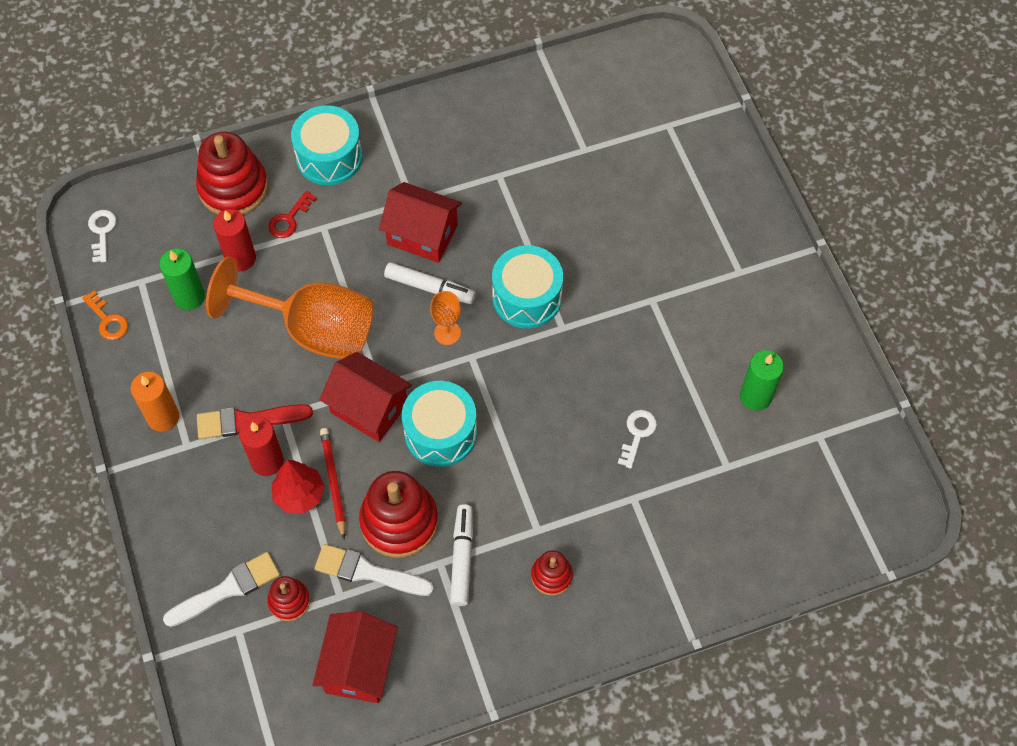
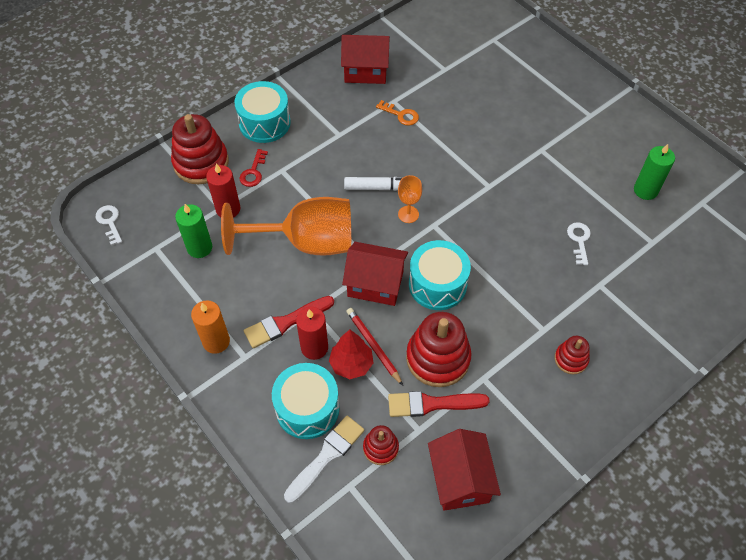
camera: 20 degrees left, 5 degrees down
orange key [82,291,128,340] -> orange key moved to [376,100,419,126]
white brush [314,544,434,596] -> red brush [388,391,490,417]
red house [379,182,462,263] -> red house moved to [341,35,390,84]
white marker [450,504,473,606] -> none
turquoise drum [492,245,563,328] -> turquoise drum moved to [272,363,340,439]

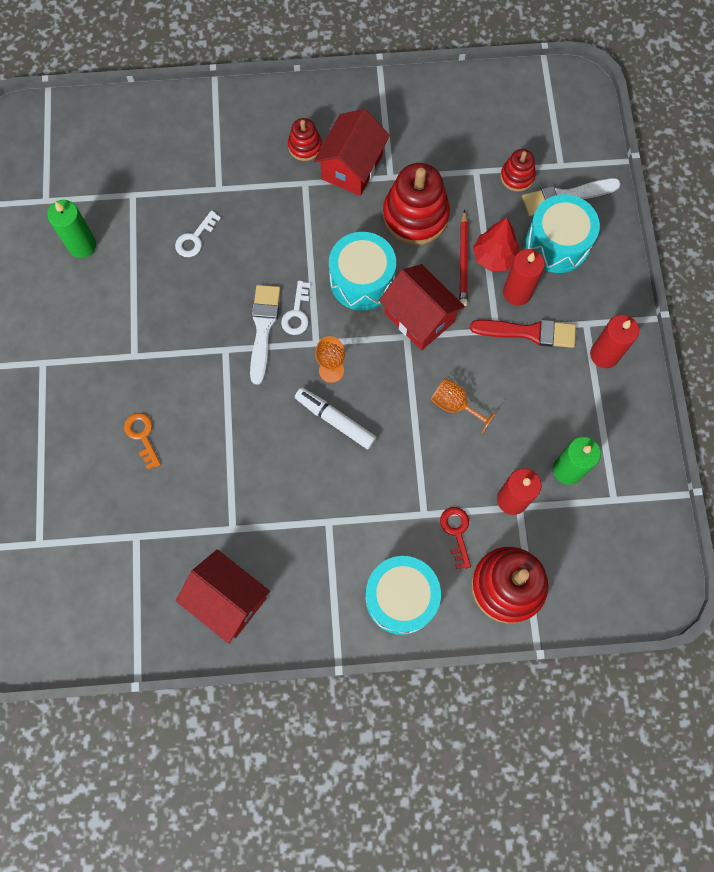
camera: 145 degrees left, 15 degrees up
white key [96,205,122,246] -> white key moved to [281,281,311,335]
orange candle [191,300,230,354] -> red candle [590,315,639,368]
orange goblet [221,197,351,256] -> orange goblet [431,378,496,433], size x0.42
red key [240,149,268,187] -> red key turned 60 degrees counterclockwise [440,507,471,569]
orange key [376,100,419,126] -> orange key moved to [124,413,161,470]
red brush [388,391,490,417] -> none
red house [428,429,501,511] -> red house moved to [314,109,390,196]
none -> white brush [250,285,281,385]

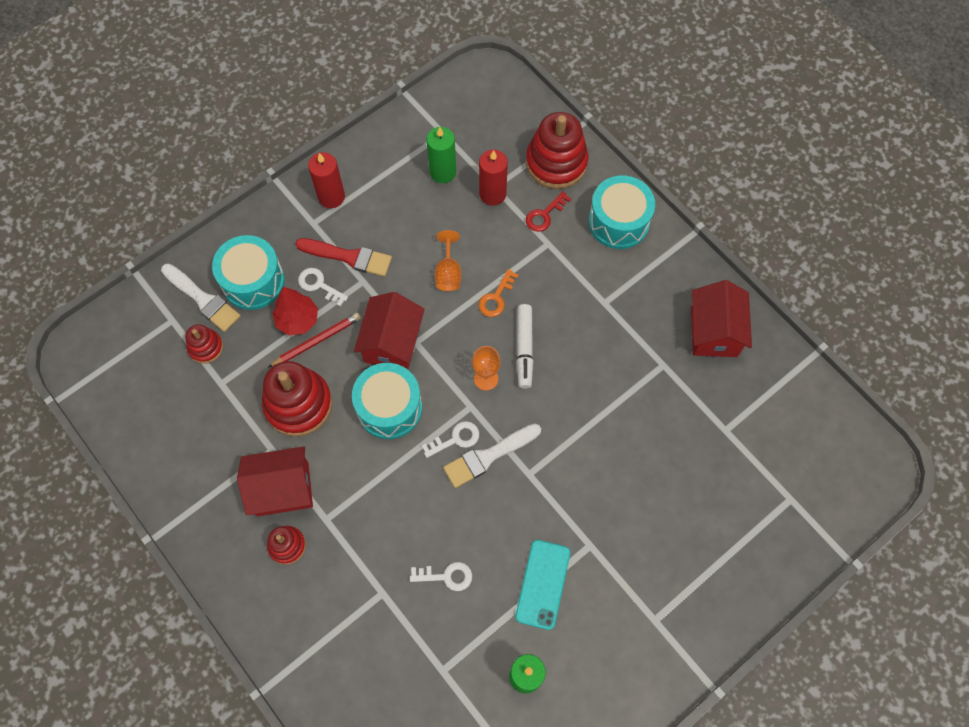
camera: 125 degrees left, 5 degrees down
orange key [124,413,161,470] -> orange key moved to [479,269,519,317]
red brush [470,320,576,348] -> red brush turned 135 degrees clockwise [296,238,392,277]
red candle [503,249,545,306] -> white key [298,268,348,306]
none -> turquoise phone [515,540,570,630]

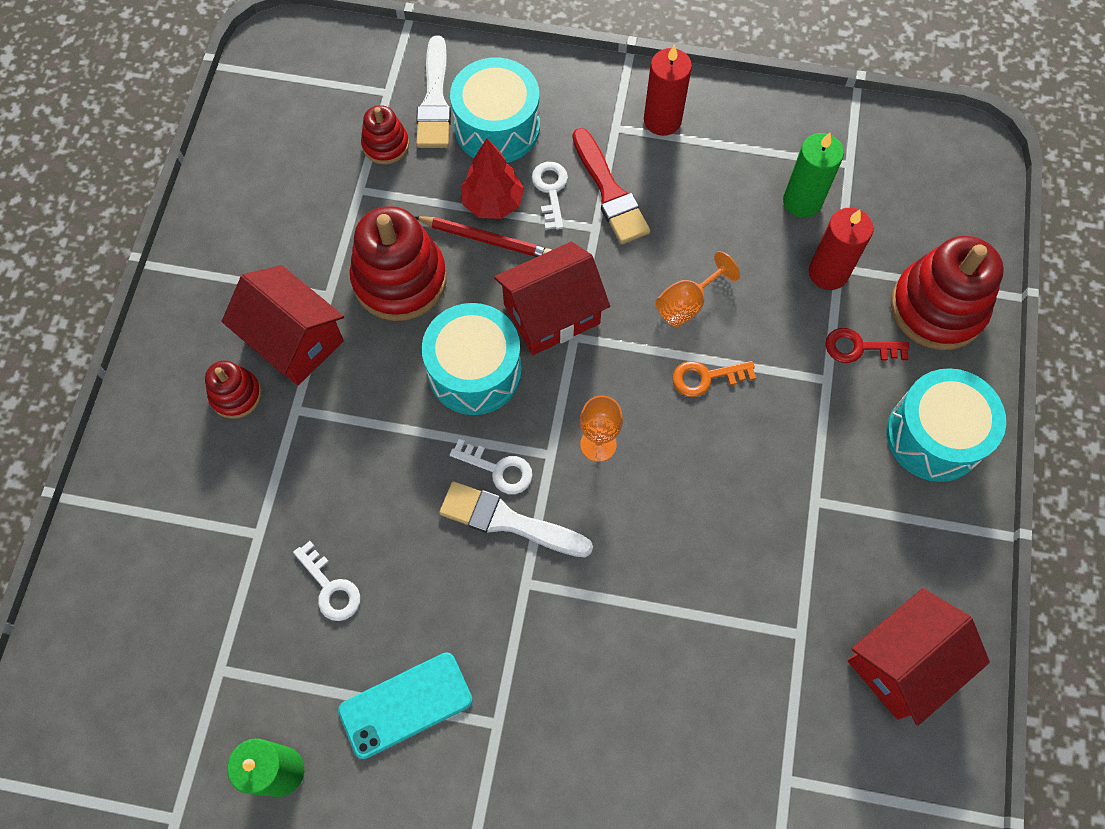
camera: 50 degrees right, 0 degrees up
white marker [517,304,534,389] -> none

